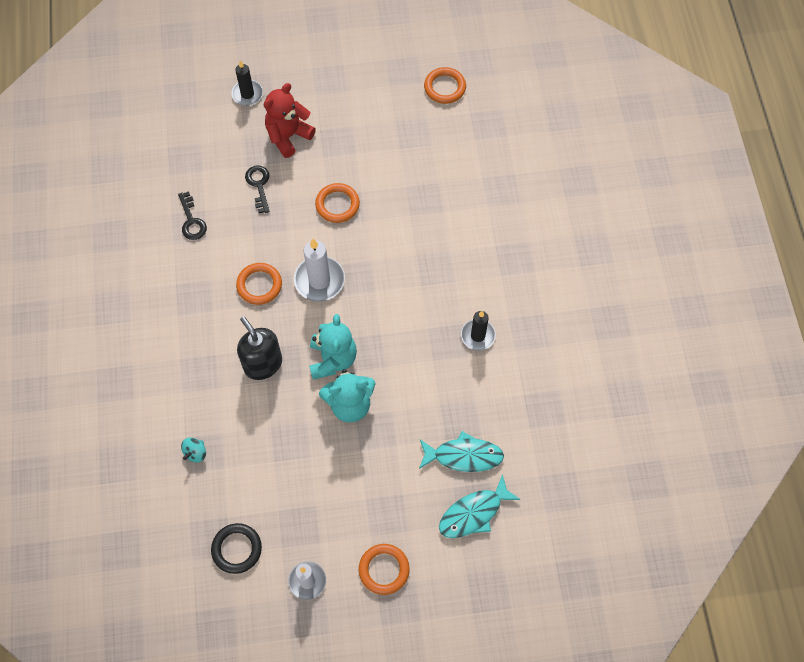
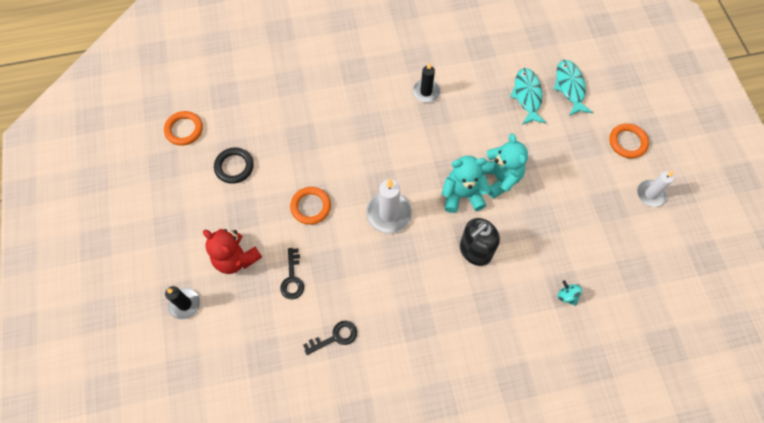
camera: 95 degrees left, 0 degrees up
turquoise spinning top [181,438,206,462] -> turquoise spinning top turned 150 degrees counterclockwise [558,280,582,306]
black ring [211,523,262,574] -> black ring moved to [214,148,254,184]
orange ring [236,263,282,305] -> none
black key [245,165,270,213] -> black key turned 75 degrees counterclockwise [280,248,304,299]
turquoise fish [439,474,521,538] -> turquoise fish turned 150 degrees counterclockwise [554,60,593,116]

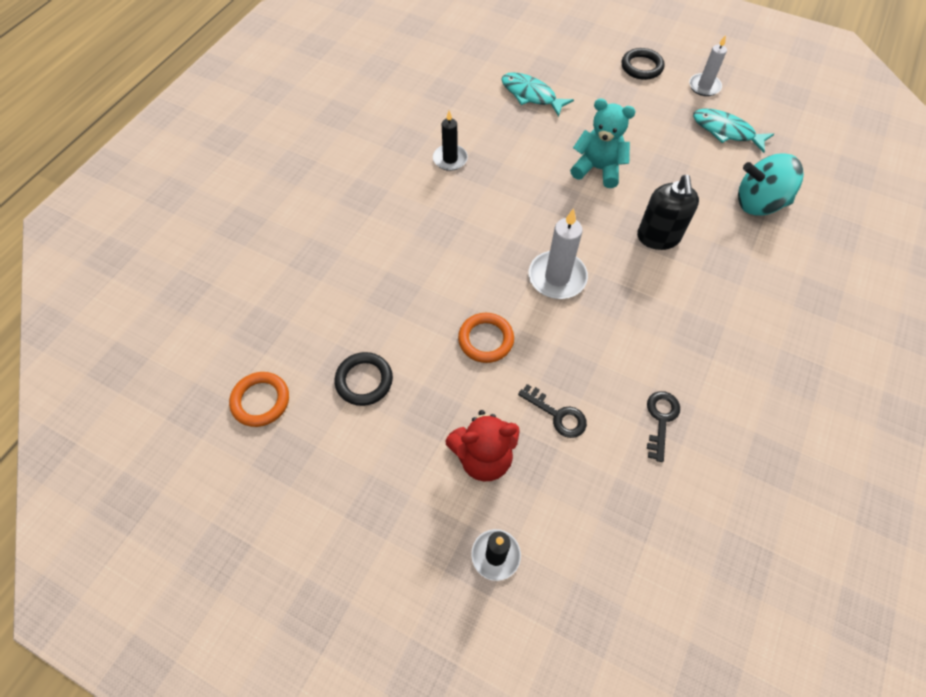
camera: 50 degrees left, 5 degrees down
turquoise teddy bear [441,156,491,213] -> none
turquoise fish [554,60,593,116] -> turquoise fish moved to [693,108,774,153]
turquoise spinning top [558,280,582,306] -> turquoise spinning top [738,153,804,216], size x2.27
orange ring [609,123,649,158] -> black ring [622,48,665,80]

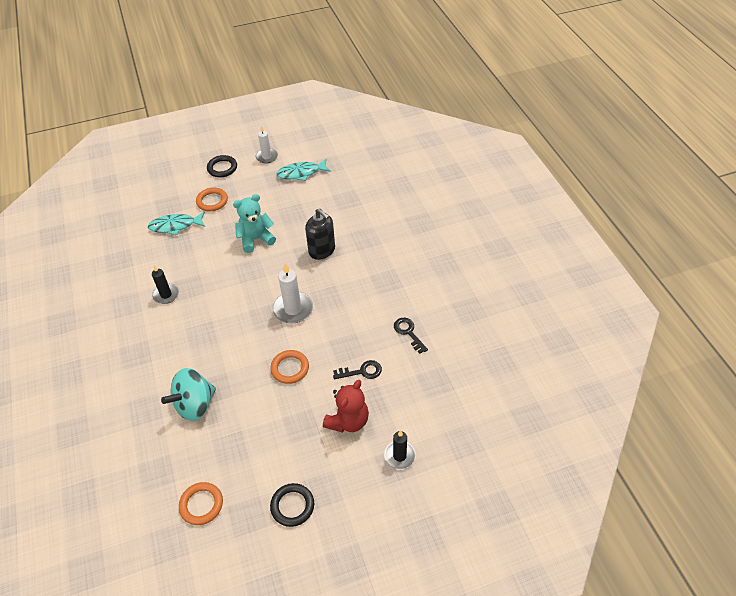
camera: 45 degrees left, 10 degrees down
black ring [335,352,393,406] -> black ring moved to [270,483,314,527]
turquoise spinning top [738,153,804,216] -> turquoise spinning top moved to [161,368,216,421]
none -> orange ring [196,188,228,211]

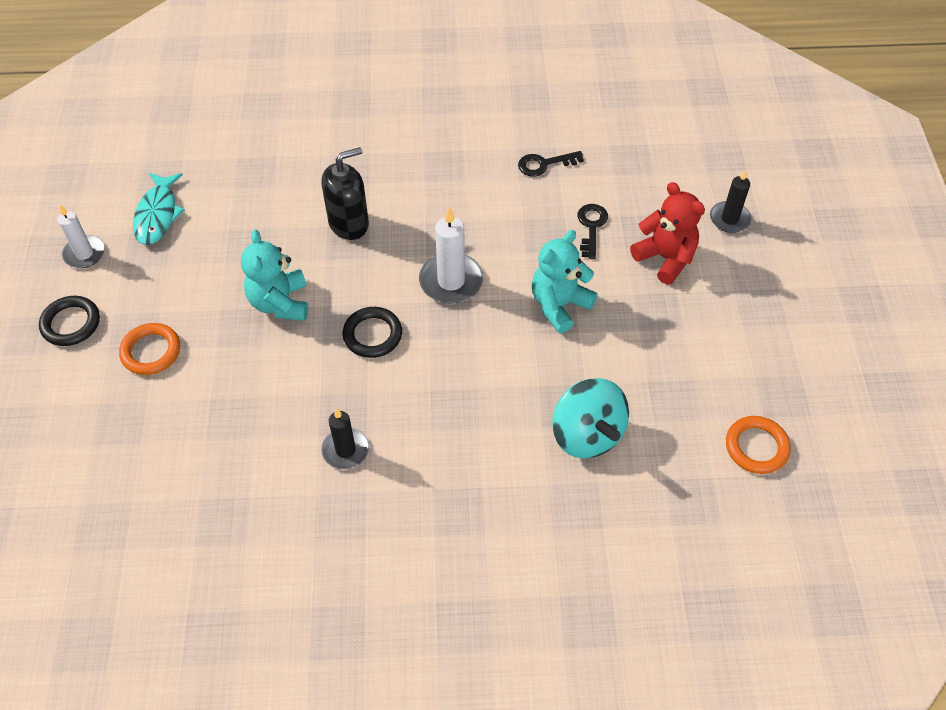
camera: 75 degrees left, 5 degrees up
turquoise fish [148,212,205,236] -> none
orange ring [270,350,309,384] -> turquoise teddy bear [532,230,598,333]
black ring [270,483,314,527] -> black ring moved to [343,307,402,358]

